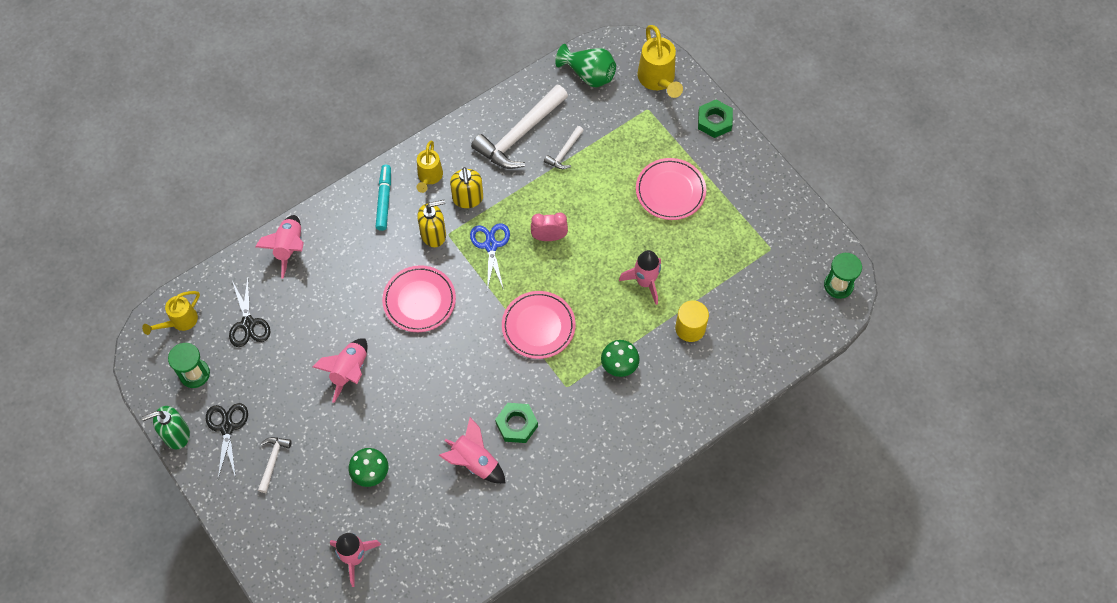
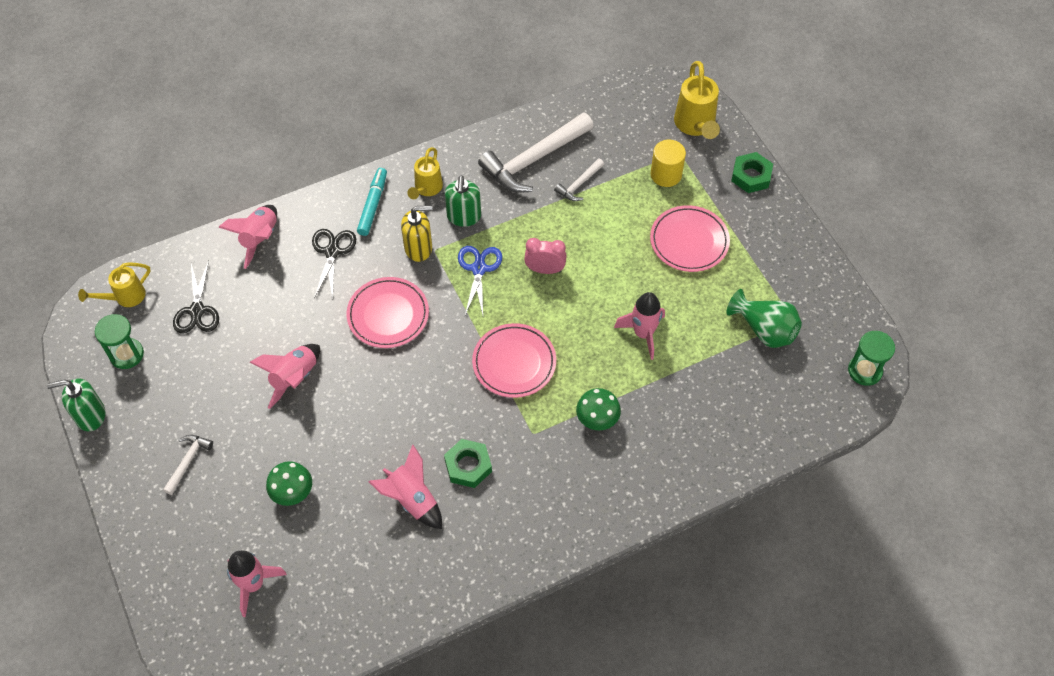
camera: 10 degrees right, 5 degrees down
black scissors [206,403,248,479] -> black scissors moved to [312,229,356,300]
yellow soap dispenser [450,167,483,208] -> green soap dispenser [445,175,481,227]
green vase [555,44,616,87] -> green vase moved to [727,289,802,348]
yellow cylinder [675,300,709,342] -> yellow cylinder moved to [651,140,686,187]

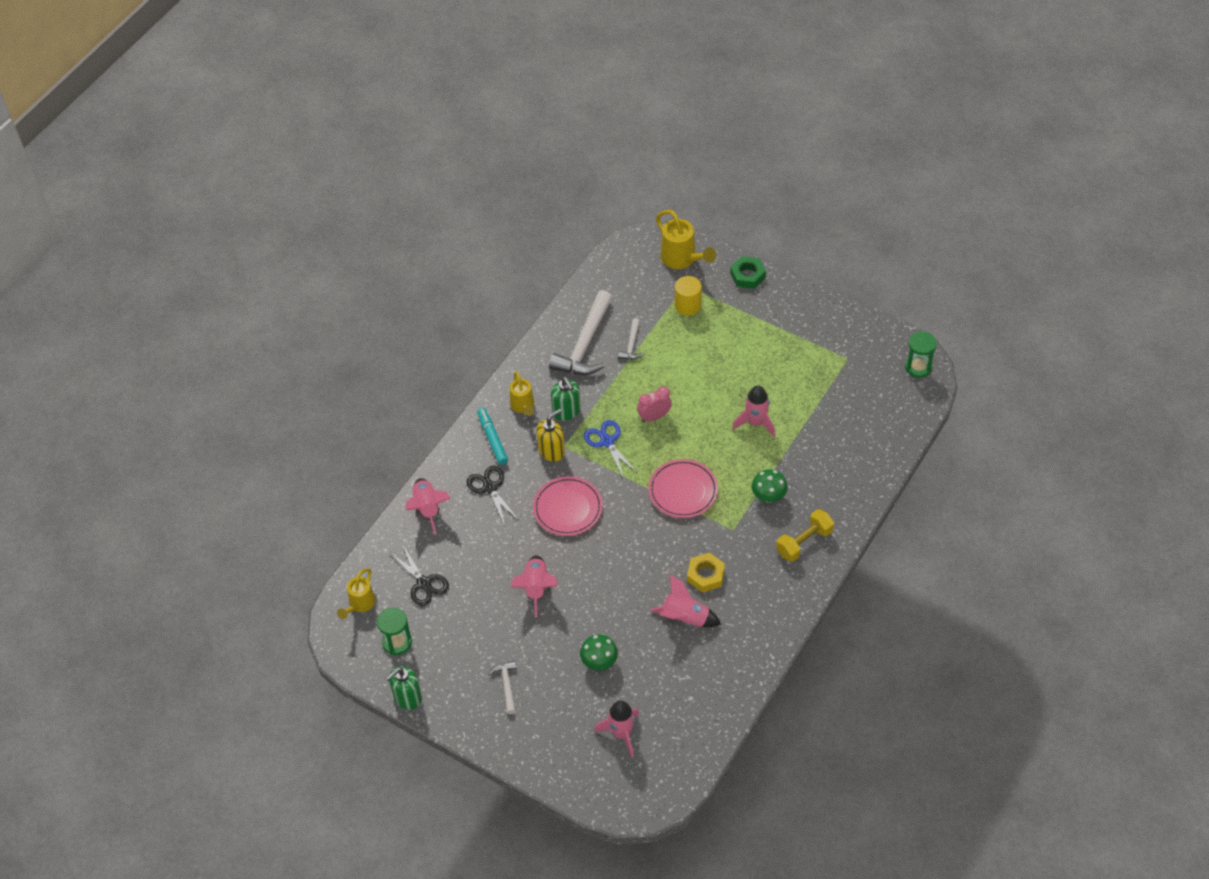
camera: 30 degrees left, 5 degrees down
green nut [444,439,492,488] -> yellow nut [687,553,725,592]
pink plate [650,205,730,272] -> none
green vase [727,289,802,348] -> none
none -> yellow dumbbell [776,509,834,562]

